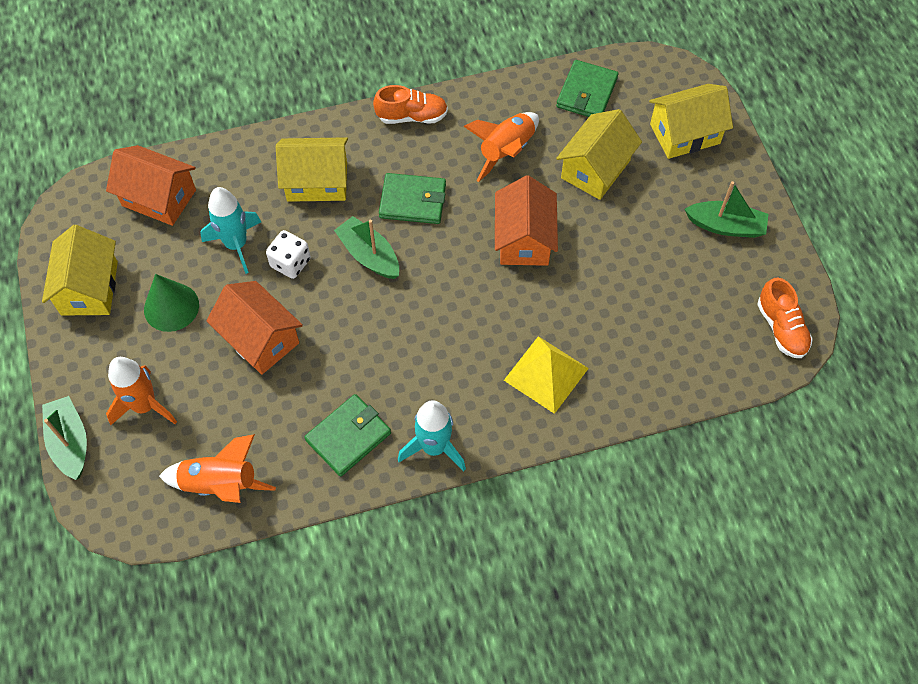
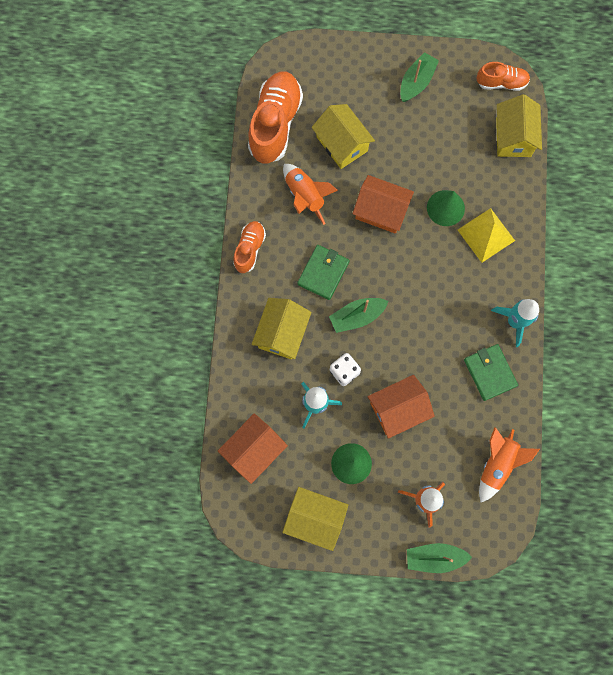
camera: 70 degrees left, 15 degrees up
green wallet [556,60,618,117] -> orange shoe [248,71,303,164]
yellow house [649,84,733,159] -> yellow house moved to [496,94,542,157]
none -> green cone [427,190,465,226]

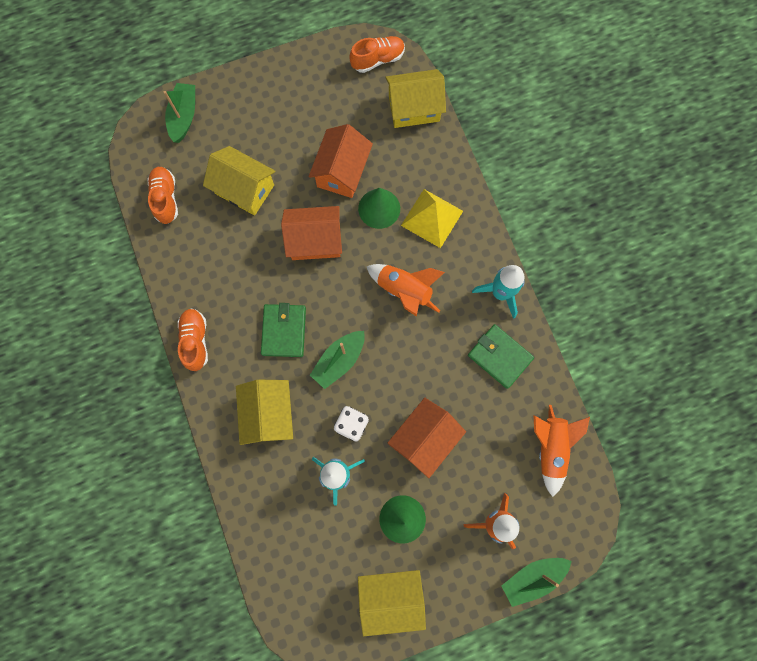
camera: 25 degrees left, 0 degrees up
orange house [218,413,288,484] -> orange house moved to [309,124,373,198]
orange shoe [248,71,303,164] -> orange shoe [147,167,178,224], size x0.55
orange rocket [283,164,338,225] -> orange rocket moved to [366,264,445,317]
green boat [400,52,439,102] -> green boat moved to [164,83,195,143]
yellow house [496,94,542,157] -> yellow house turned 75 degrees counterclockwise [385,69,446,128]

